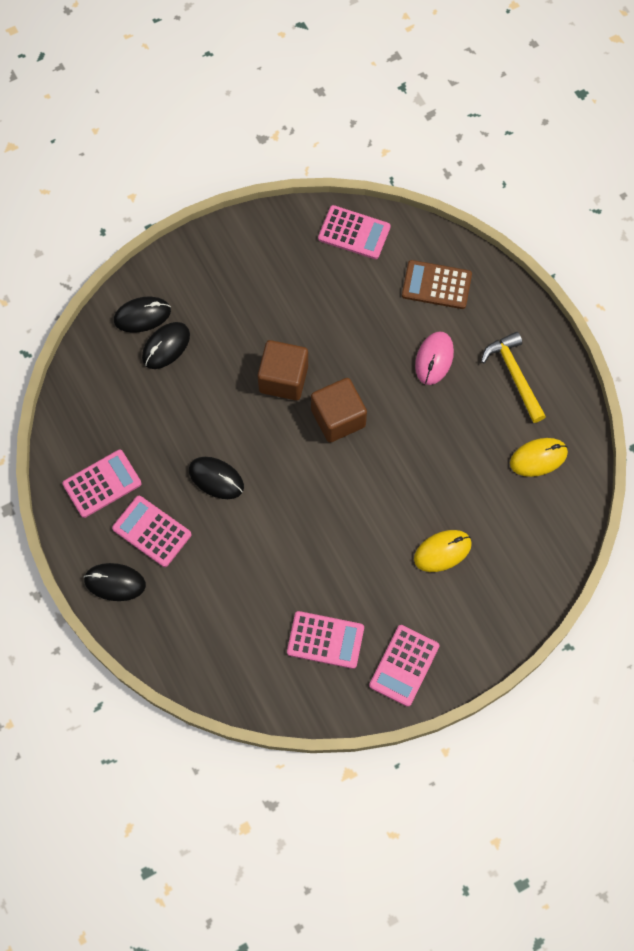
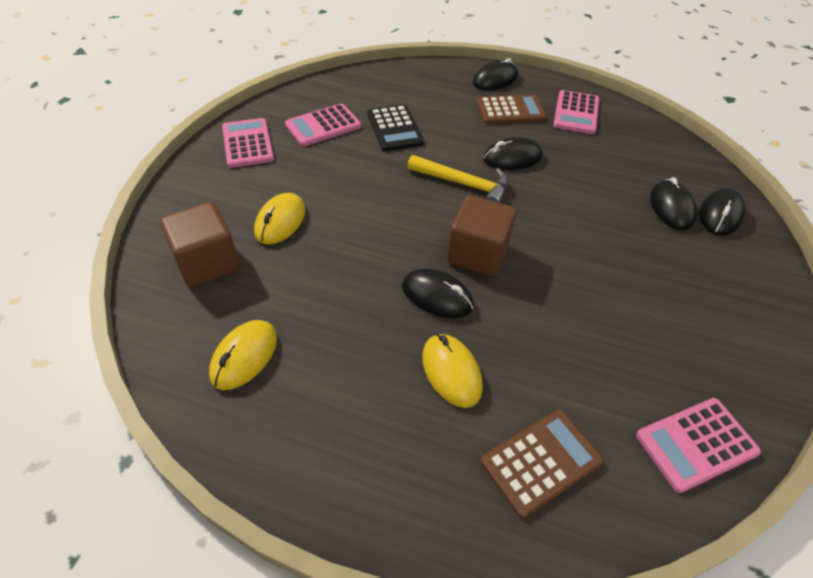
camera: 135 degrees right, 20 degrees down
pink calculator [112,496,192,567] -> brown calculator [477,95,547,124]
brown cube [258,340,308,400] -> brown cube moved to [160,202,240,287]
pink mouse [415,331,454,385] -> yellow mouse [422,334,483,408]
yellow hammer [481,332,546,423] -> yellow hammer moved to [407,155,509,203]
none -> black calculator [367,104,424,151]
none -> black mouse [402,269,474,318]

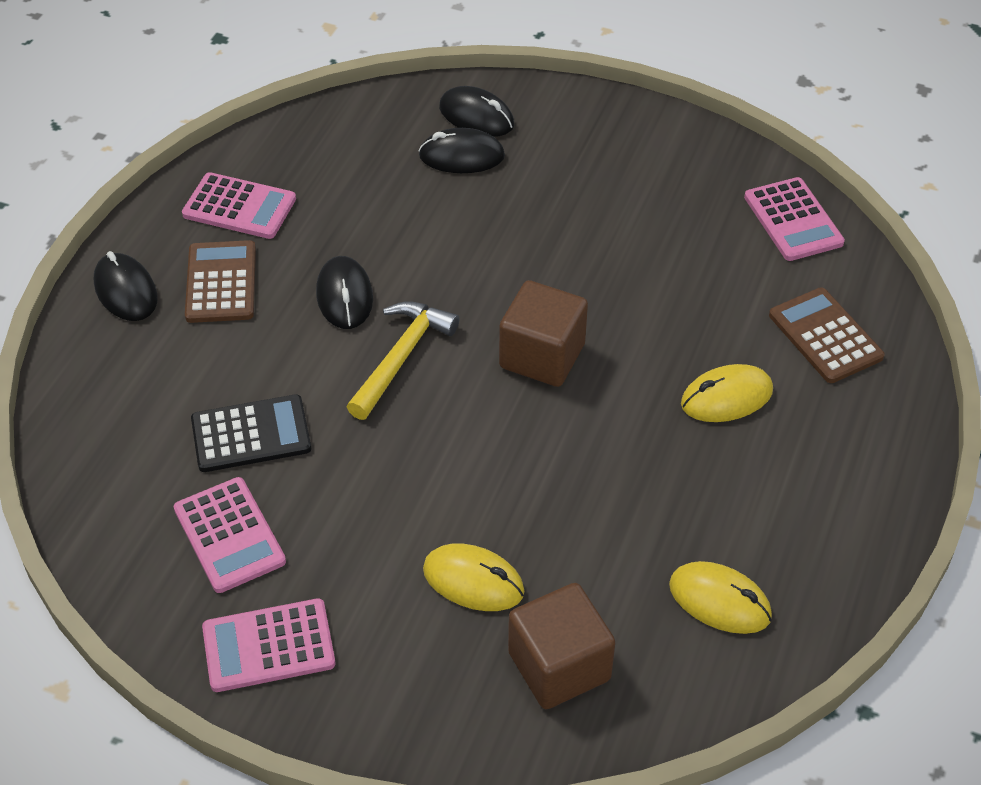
camera: 85 degrees left, 0 degrees up
black mouse [402,269,474,318] -> none

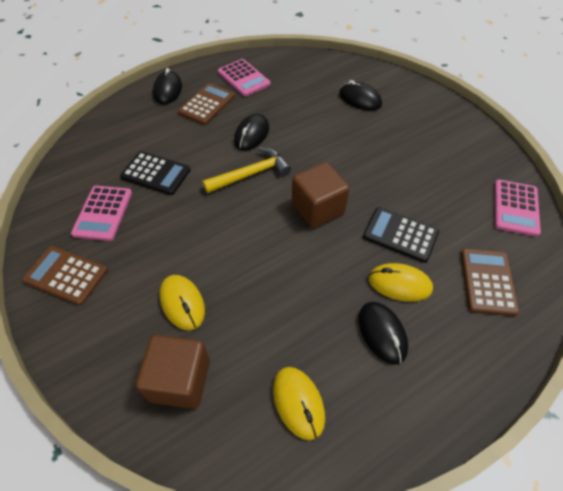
camera: 35 degrees right, 5 degrees up
pink calculator [202,598,336,692] -> brown calculator [22,246,108,305]
black mouse [439,86,514,137] -> black mouse moved to [358,302,408,365]
none -> black calculator [363,207,439,263]

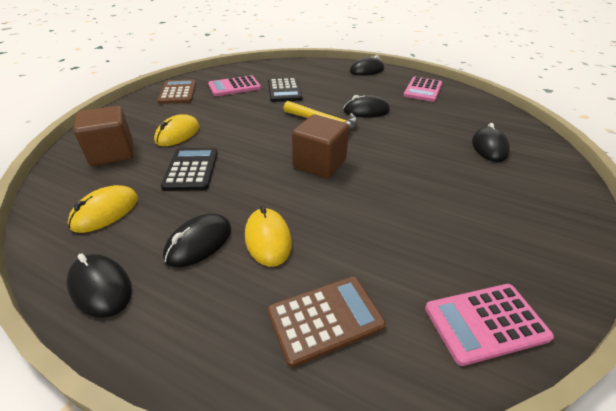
camera: 60 degrees right, 15 degrees down
brown calculator [178,83,235,125] -> none
black calculator [363,207,439,263] -> black calculator moved to [161,148,218,191]
none -> black mouse [66,253,132,318]

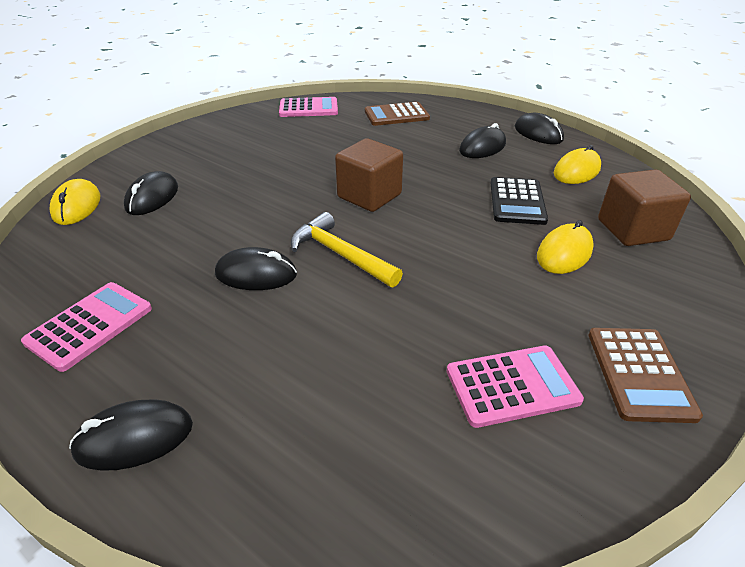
camera: 170 degrees left, 0 degrees up
yellow mouse [245,206,292,267] -> yellow mouse moved to [49,179,100,225]
black calculator [268,78,303,102] -> none

